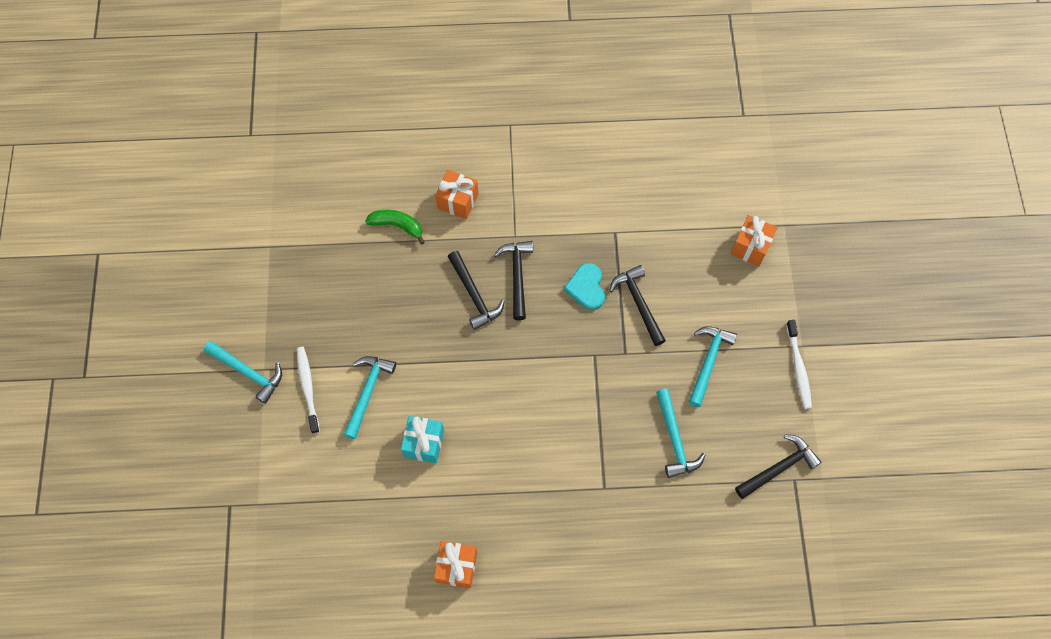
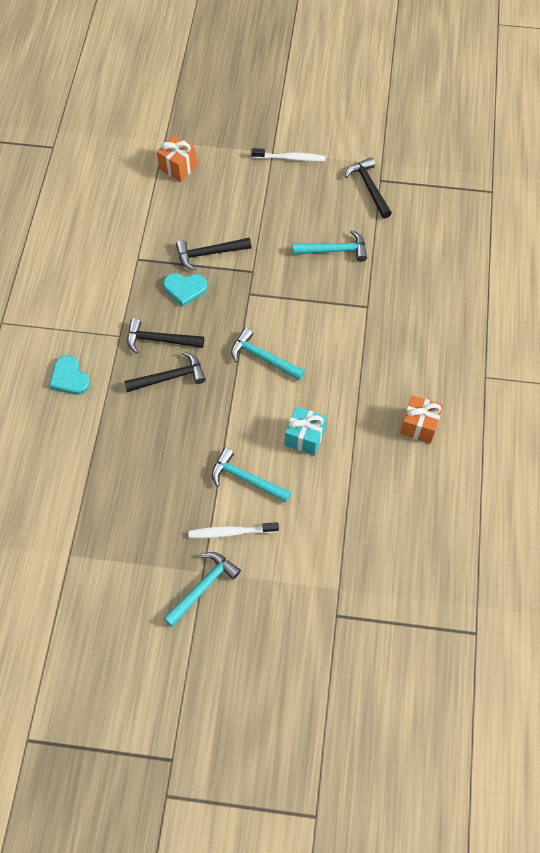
camera: 80 degrees left, 5 degrees down
green banana [365,210,425,245] -> none
orange gift [435,170,478,219] -> turquoise heart [49,355,90,395]
turquoise hammer [689,326,737,407] -> turquoise hammer moved to [231,328,305,380]

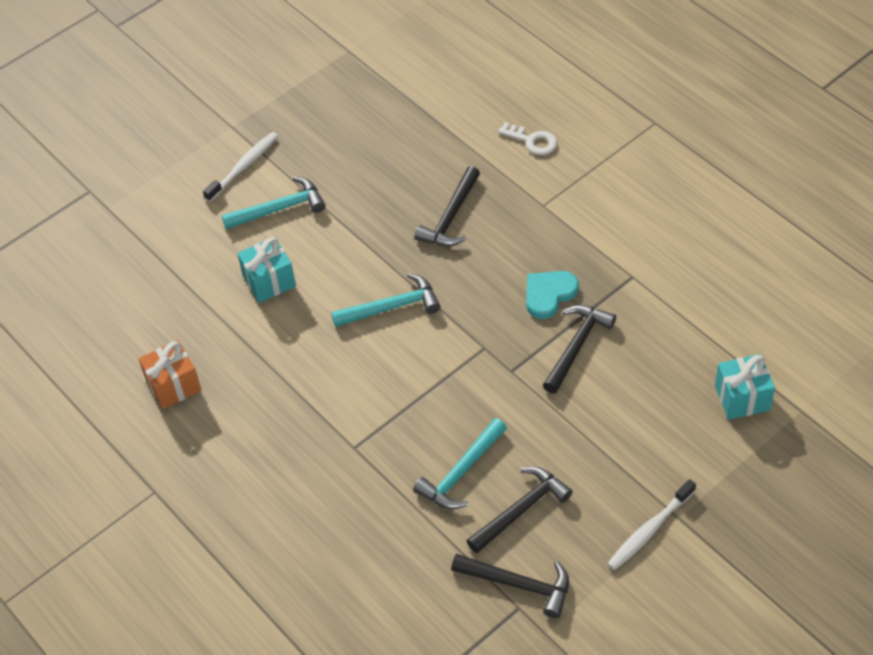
camera: 135 degrees right, 10 degrees down
turquoise heart [49,355,90,395] -> white key [498,122,557,155]
black hammer [127,318,204,354] -> black hammer moved to [467,467,573,553]
orange gift [157,135,197,182] -> turquoise gift [715,354,775,420]
turquoise hammer [164,552,241,627] -> none

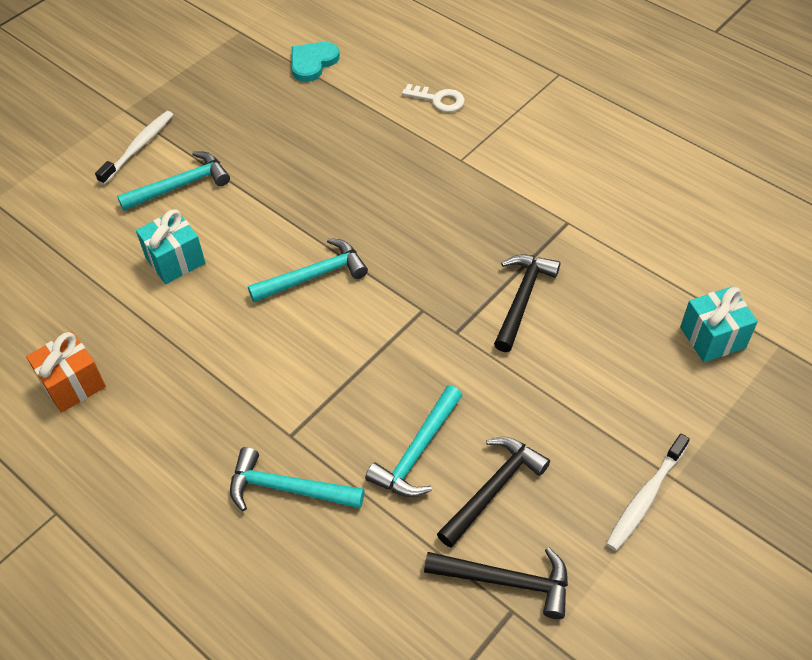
camera: 10 degrees left, 0 degrees up
black hammer [415,166,480,247] -> none
turquoise heart [526,271,579,319] -> turquoise heart moved to [292,42,340,82]
none -> turquoise hammer [230,447,364,512]

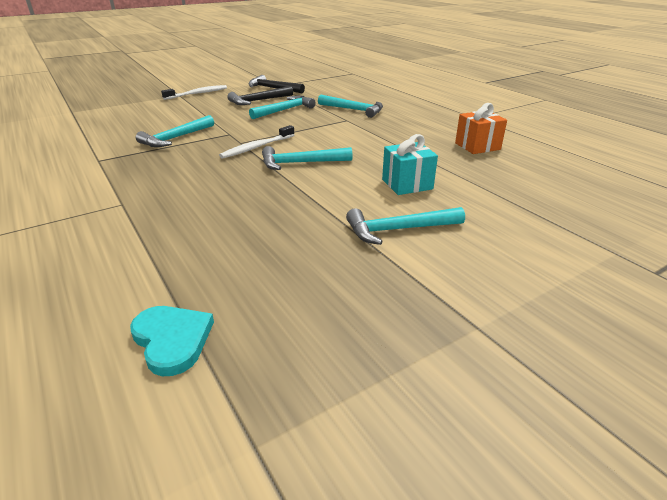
camera: 165 degrees left, 20 degrees down
white toothbrush [95,111,173,185] -> white toothbrush moved to [219,125,294,159]
turquoise heart [292,42,340,82] -> turquoise heart turned 90 degrees counterclockwise [130,306,214,376]
white key [402,84,465,112] -> none
black hammer [494,254,560,352] -> turquoise hammer [136,115,214,147]
turquoise gift [680,287,758,362] -> none

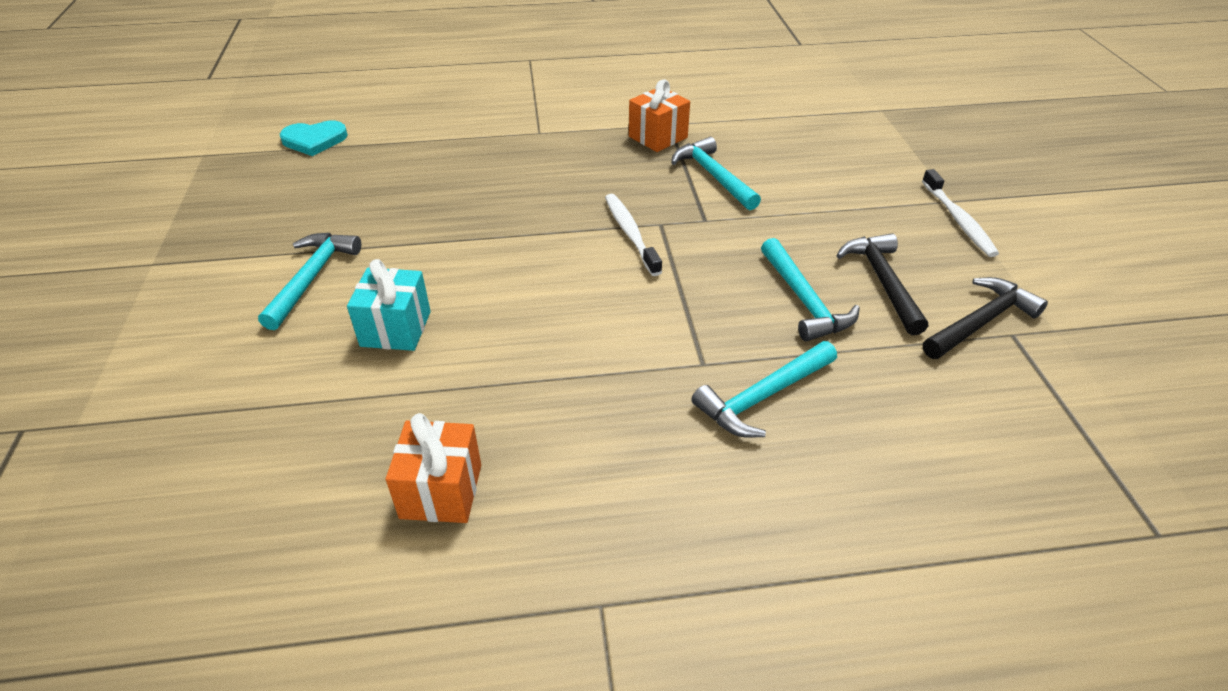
camera: 115 degrees right, 10 degrees up
turquoise hammer [262,146,353,170] -> none
none -> orange gift [629,79,690,152]

